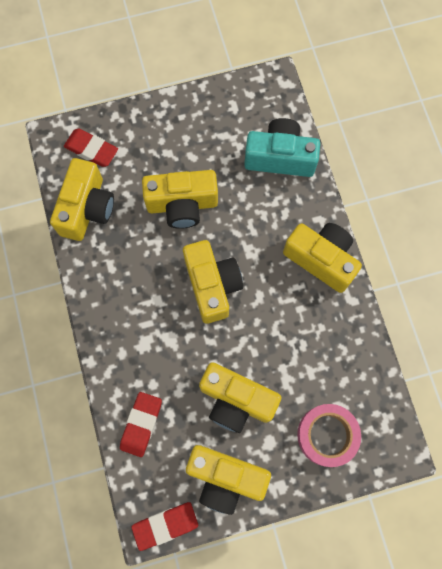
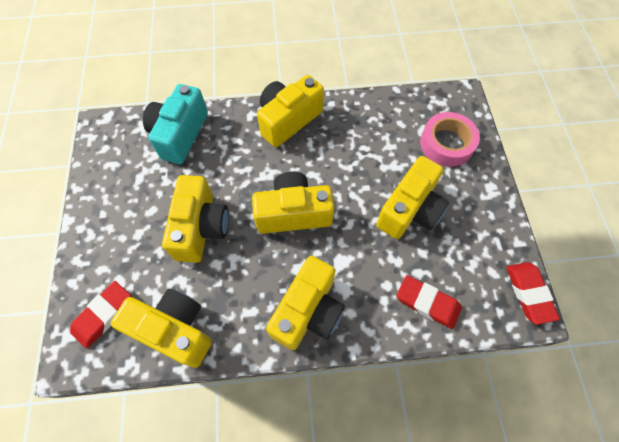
camera: 80 degrees left, 10 degrees down
yellow camera [186,445,271,515] -> yellow camera moved to [266,256,345,350]

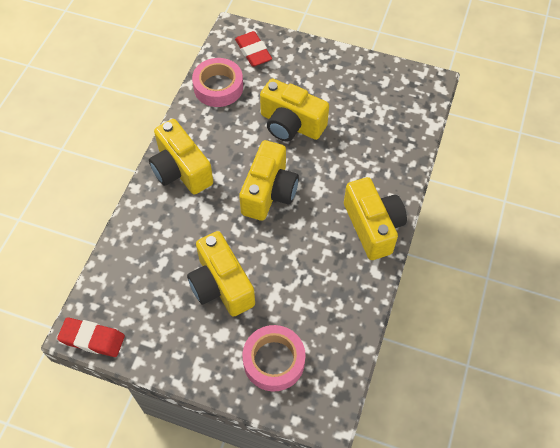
camera: 115 degrees right, 5 degrees down
yellow camera [110,289,212,368] -> pink tape [192,58,243,107]
turquoise camera [143,84,208,164] -> none
red eraser [397,275,462,329] -> none

